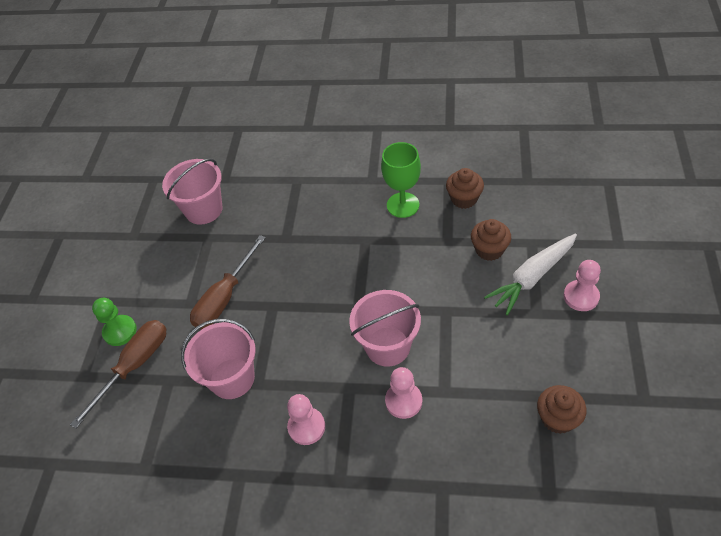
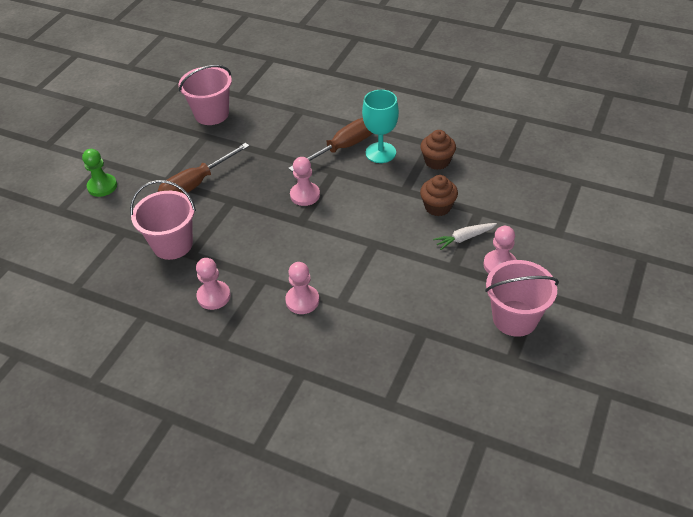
camera: 15 degrees right, 5 degrees down
brown screwdriver [70,320,166,429] -> brown screwdriver moved to [288,118,373,172]
pink bucket [349,290,421,367] -> pink bucket moved to [485,260,559,337]
green goblet [381,142,421,218] -> turquoise goblet [362,90,399,163]
white carrot [484,234,577,316] -> white carrot [433,223,497,250], size x0.58
brown cupcake [537,385,587,434] -> none
none -> pink pawn [290,157,320,206]

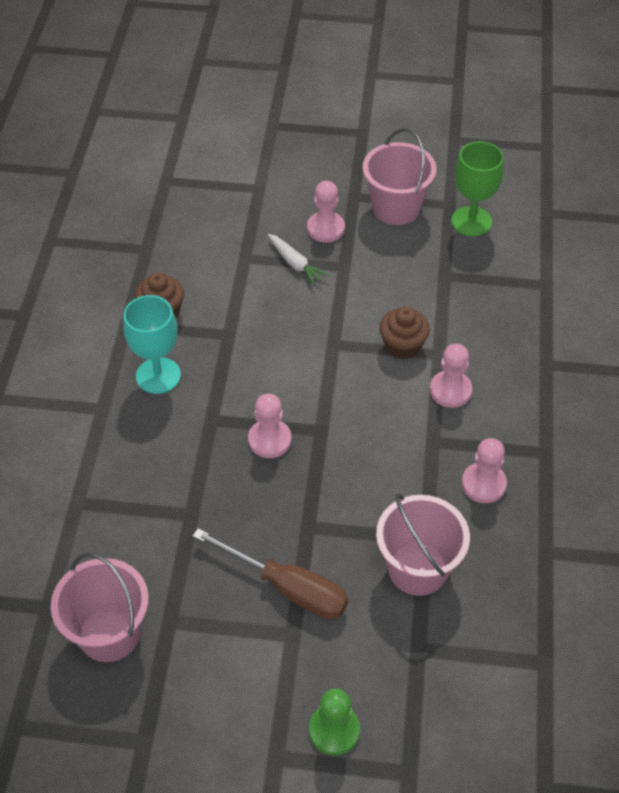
camera: 110 degrees left, 5 degrees up
brown screwdriver [288,118,373,172] -> none
brown cupcake [420,175,458,216] -> brown cupcake moved to [379,306,430,359]
none -> green goblet [451,141,504,236]

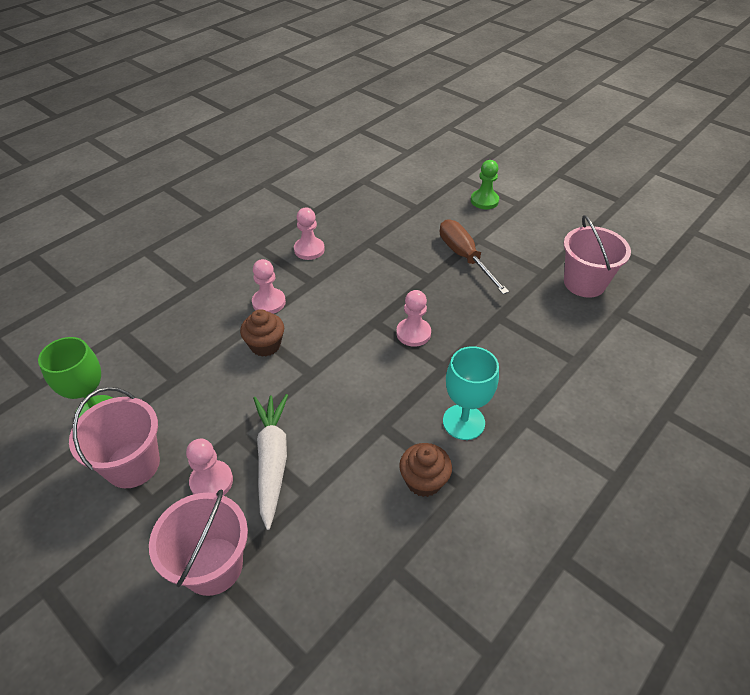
camera: 145 degrees left, 5 degrees down
white carrot [268,234,328,285] -> white carrot [253,394,288,530], size x1.72
pink bucket [376,493,470,596] -> pink bucket moved to [149,490,248,596]

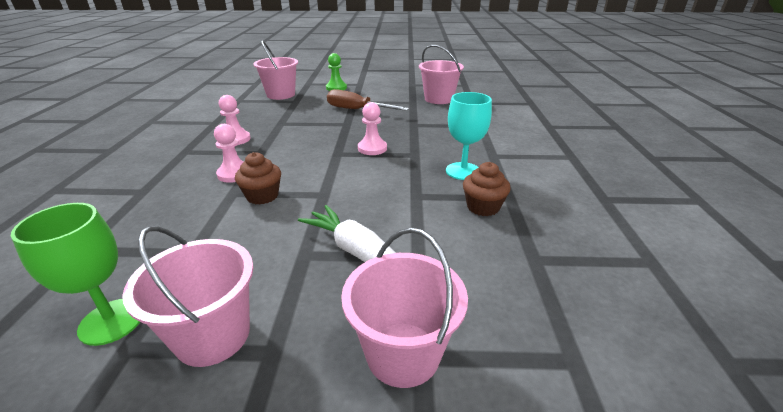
camera: 40 degrees left, 15 degrees down
pink pawn [186,439,233,496] -> none
none -> pink bucket [254,40,298,100]

